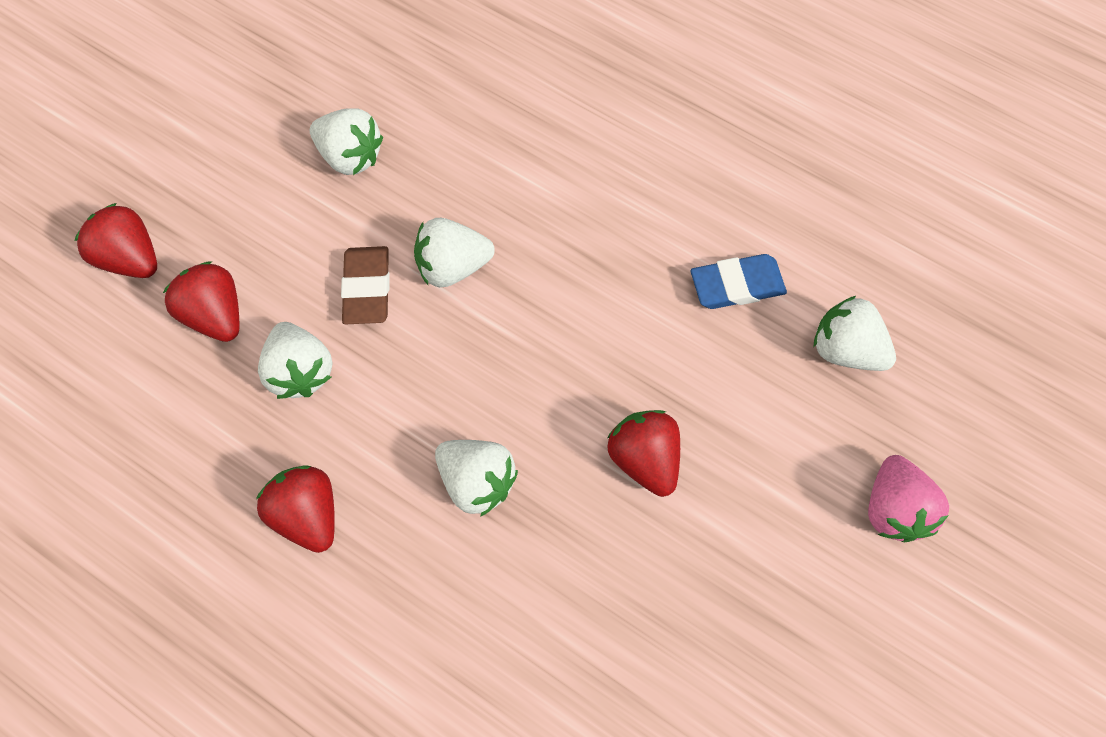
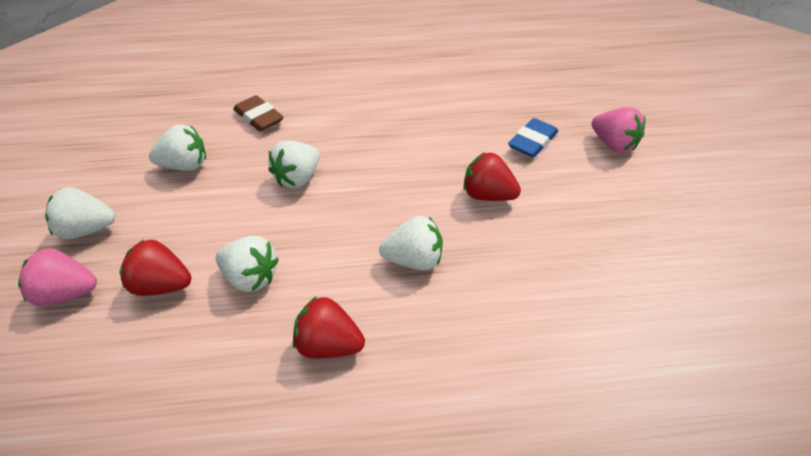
camera: 40 degrees left, 20 degrees down
red strawberry [75,203,157,278] -> pink strawberry [18,248,97,306]
brown eraser [341,246,390,324] -> brown eraser moved to [233,95,284,132]
blue eraser [691,254,787,309] -> blue eraser moved to [508,118,558,158]
white strawberry [814,296,896,371] -> white strawberry moved to [45,187,115,240]

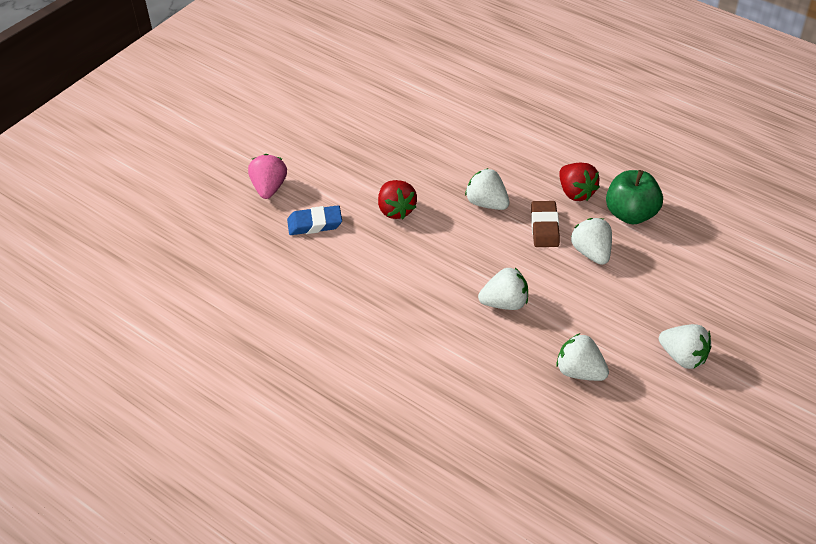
camera: 135 degrees left, 0 degrees up
pink strawberry [18,248,97,306] -> none
red strawberry [120,239,191,296] -> none
brown eraser [233,95,284,132] -> brown eraser moved to [531,201,560,247]
none -> green apple [606,170,663,224]

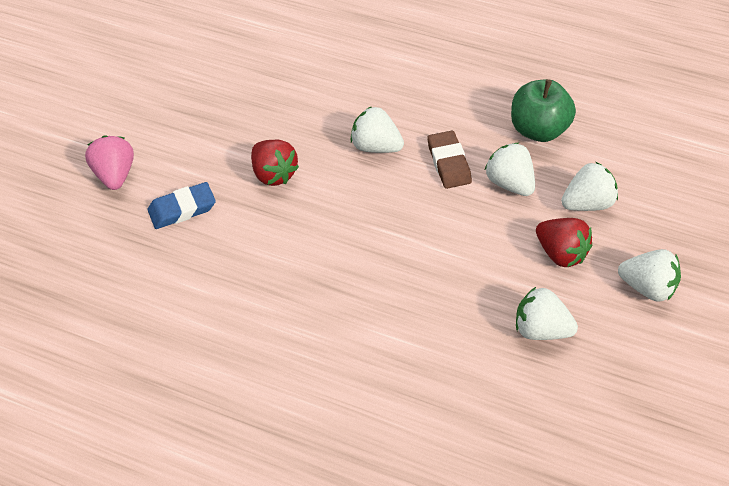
camera: 15 degrees left, 5 degrees up
white strawberry [478,268,528,310] -> white strawberry moved to [561,162,618,211]
red strawberry [559,163,600,201] -> red strawberry moved to [536,218,592,267]

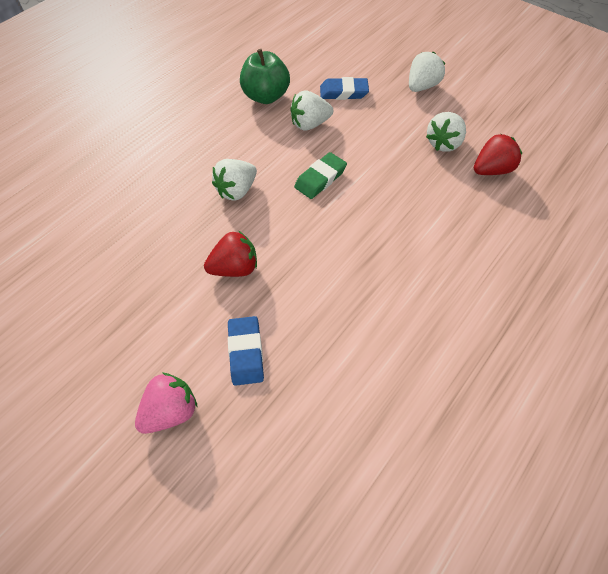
camera: 75 degrees left, 5 degrees up
pink strawberry [85,135,134,190] -> pink strawberry turned 135 degrees clockwise [135,373,197,434]
brown eraser [428,131,472,189] -> none
red strawberry [536,218,592,267] -> red strawberry moved to [474,134,522,175]
white strawberry [561,162,618,211] -> blue eraser [320,77,369,100]
none -> green eraser [294,152,347,199]

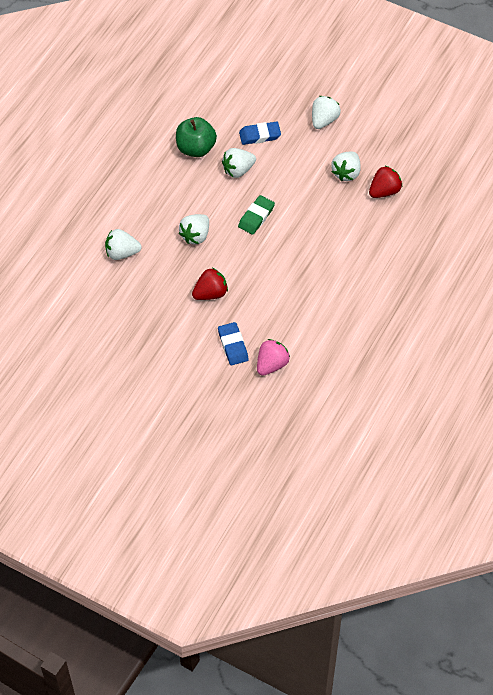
camera: 10 degrees left, 0 degrees up
pink strawberry [135,373,197,434] -> pink strawberry moved to [257,339,290,376]
none -> white strawberry [105,229,142,260]

